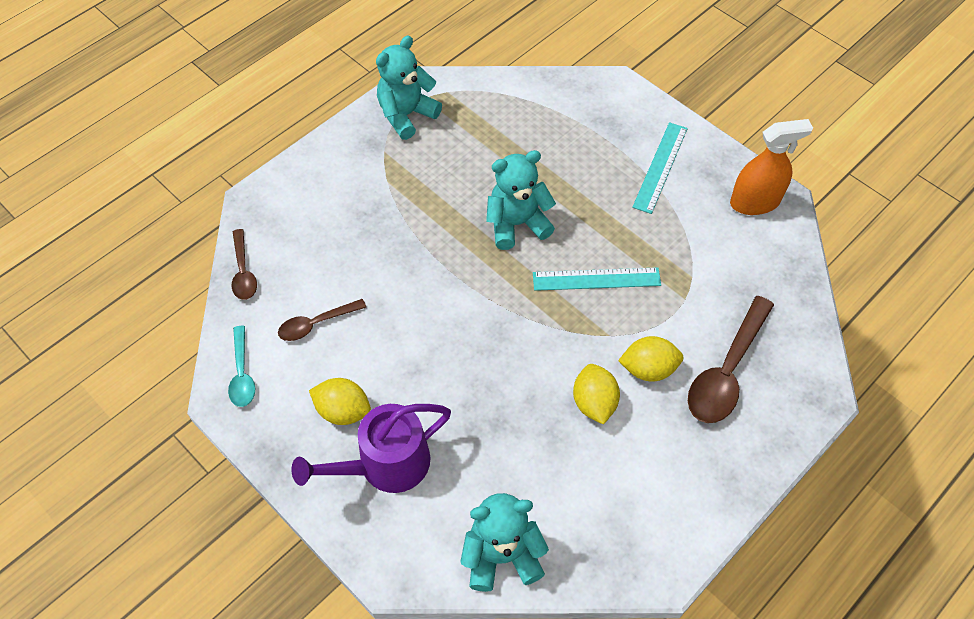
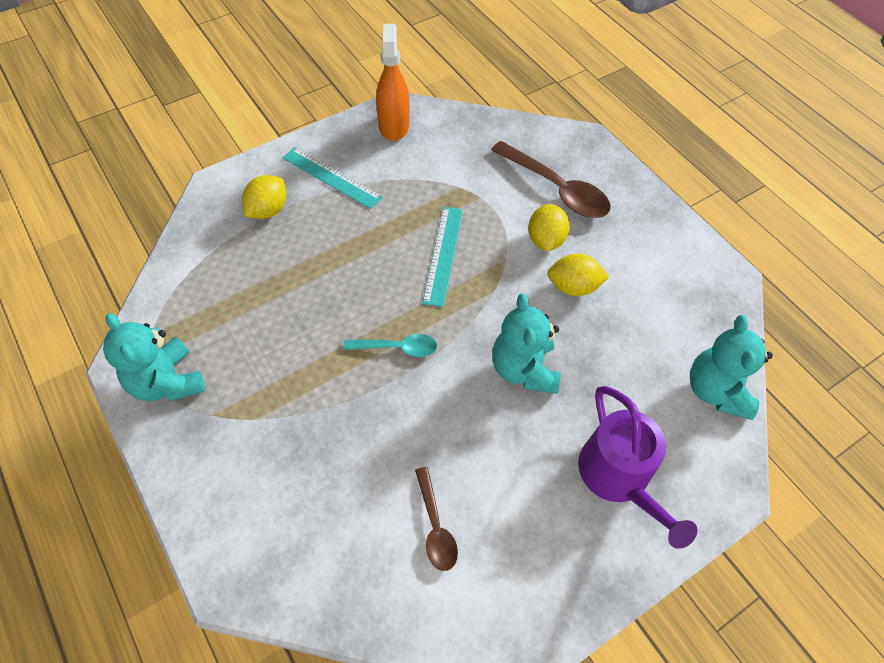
camera: 80 degrees left, 0 degrees up
turquoise spoon [228,326,255,407] -> turquoise spoon moved to [343,334,437,357]
brown spoon [232,229,257,300] -> none
yellow lemon [309,378,371,425] -> yellow lemon moved to [242,175,286,219]
turquoise teddy bear [486,150,556,250] -> turquoise teddy bear moved to [492,293,561,393]

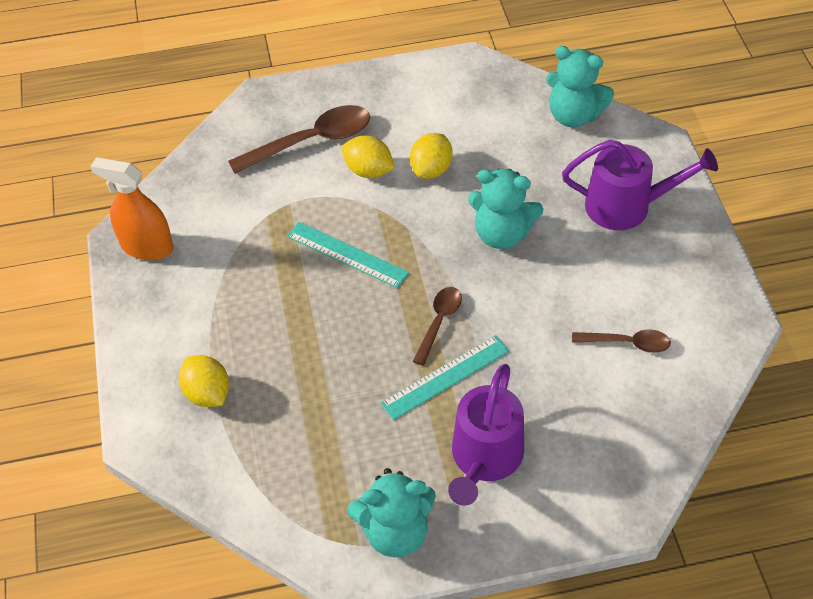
camera: 65 degrees left, 5 degrees down
turquoise ruler [282,147,383,209] -> turquoise ruler moved to [380,335,510,420]
turquoise spoon [343,334,437,357] -> brown spoon [413,287,462,366]
none -> purple watering can [448,364,524,506]

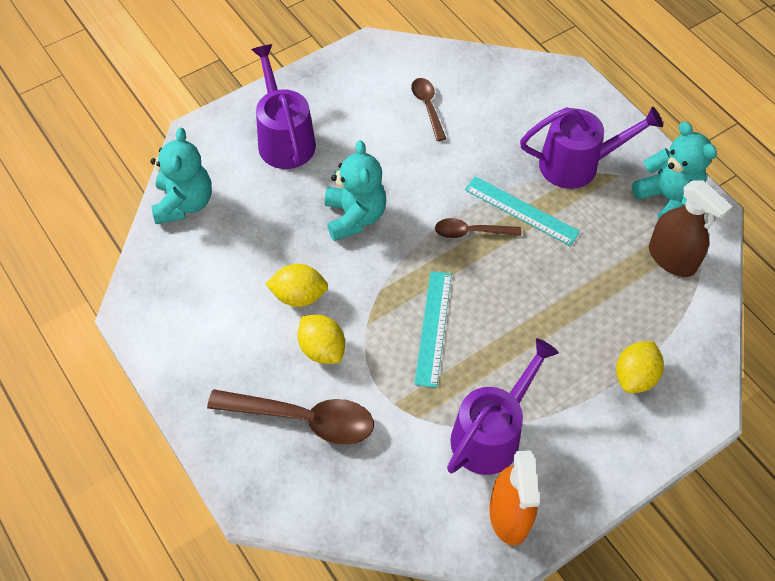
camera: 115 degrees left, 5 degrees up
brown spoon [228,105,370,174] -> brown spoon turned 150 degrees clockwise [207,389,374,445]
yellow lemon [342,135,395,178] -> yellow lemon turned 45 degrees counterclockwise [298,315,345,364]
none -> purple watering can [447,338,559,475]
none -> brown spray bottle [649,180,732,277]

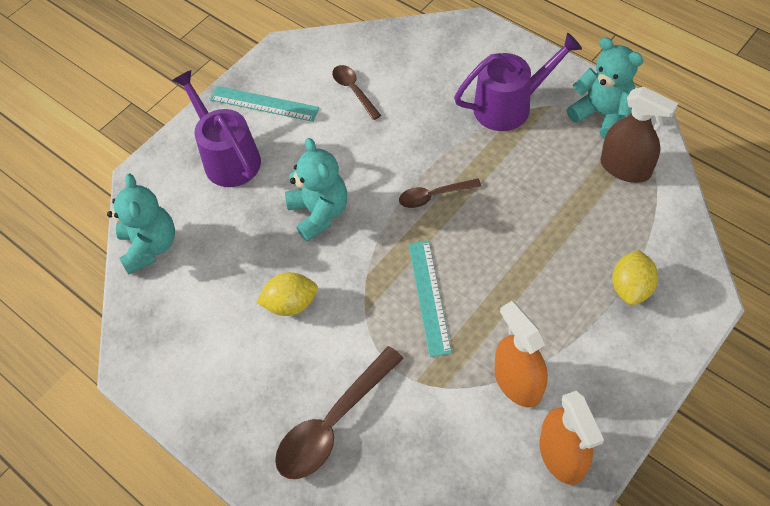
camera: 10 degrees left, 0 degrees up
brown spoon [207,389,374,445] -> brown spoon turned 135 degrees clockwise [275,346,404,479]
yellow lemon [298,315,345,364] -> none
purple watering can [447,338,559,475] -> orange spray bottle [495,301,548,407]
turquoise ruler [465,176,580,246] -> turquoise ruler moved to [210,86,319,122]

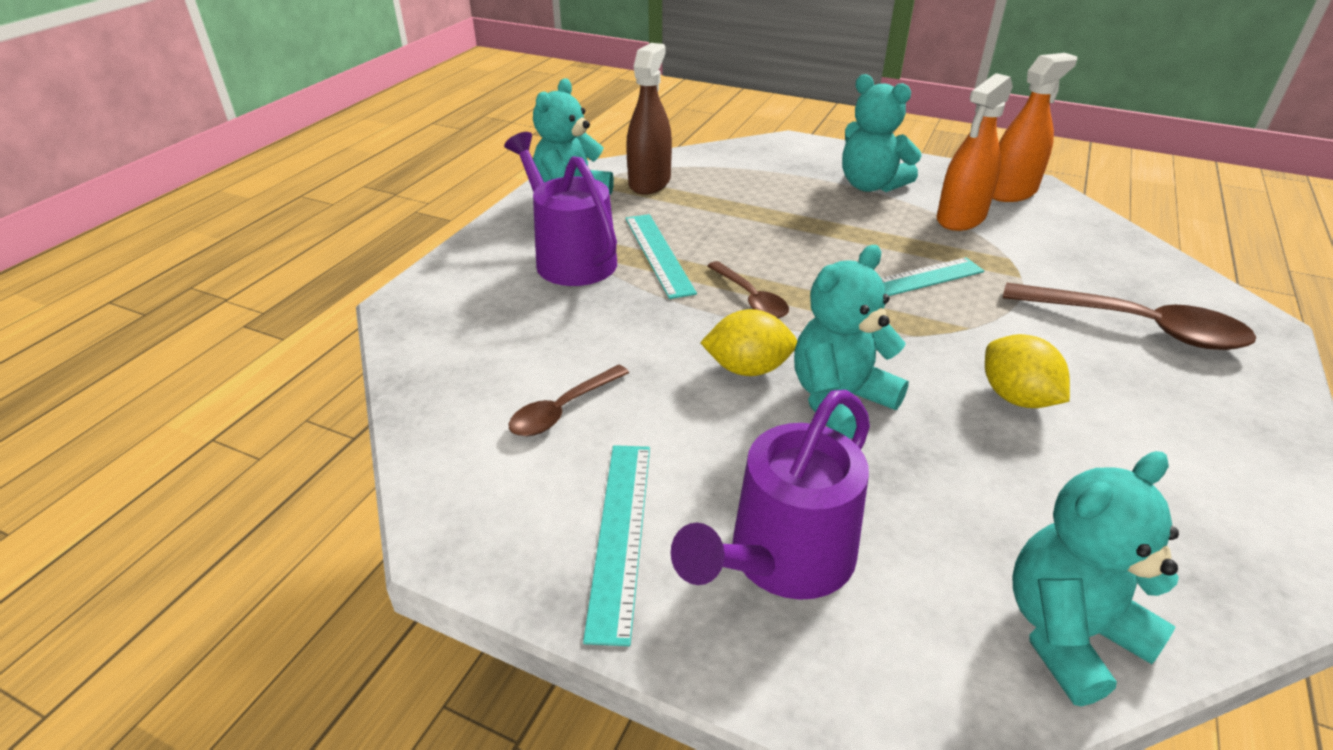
camera: 110 degrees left, 20 degrees down
yellow lemon [612,250,658,305] -> yellow lemon moved to [700,309,797,376]
none -> turquoise ruler [626,214,697,299]
none -> turquoise teddy bear [842,74,922,192]

